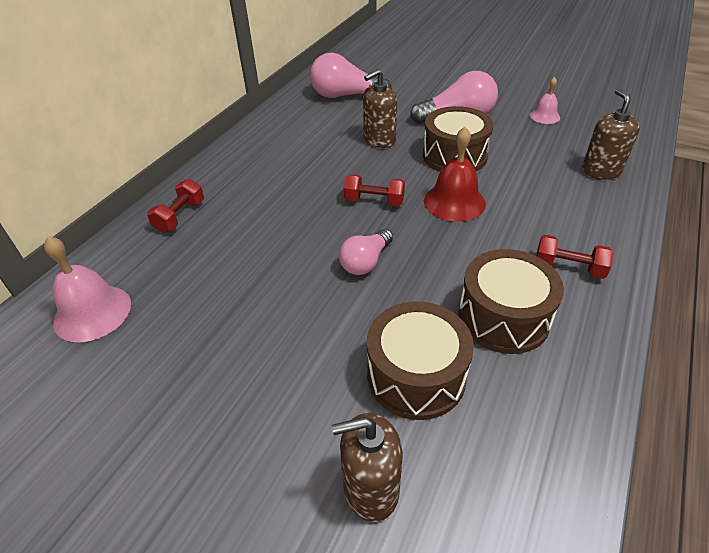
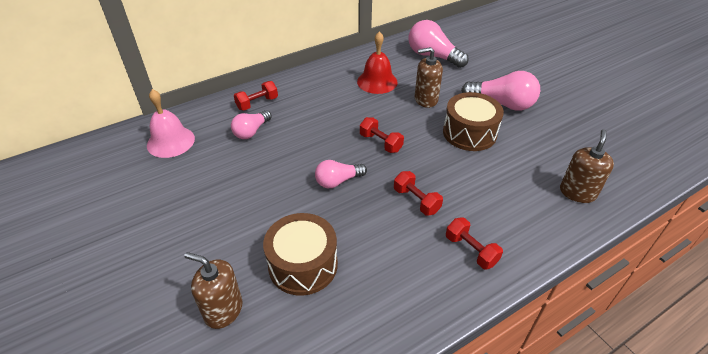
camera: 30 degrees right, 0 degrees up
red bell [424,127,486,222] -> red bell moved to [357,31,398,94]
brown drum [459,249,564,354] -> none
pink bell [529,77,560,124] -> none
none -> pink light bulb [231,110,272,139]
none -> red dumbbell [394,171,443,216]

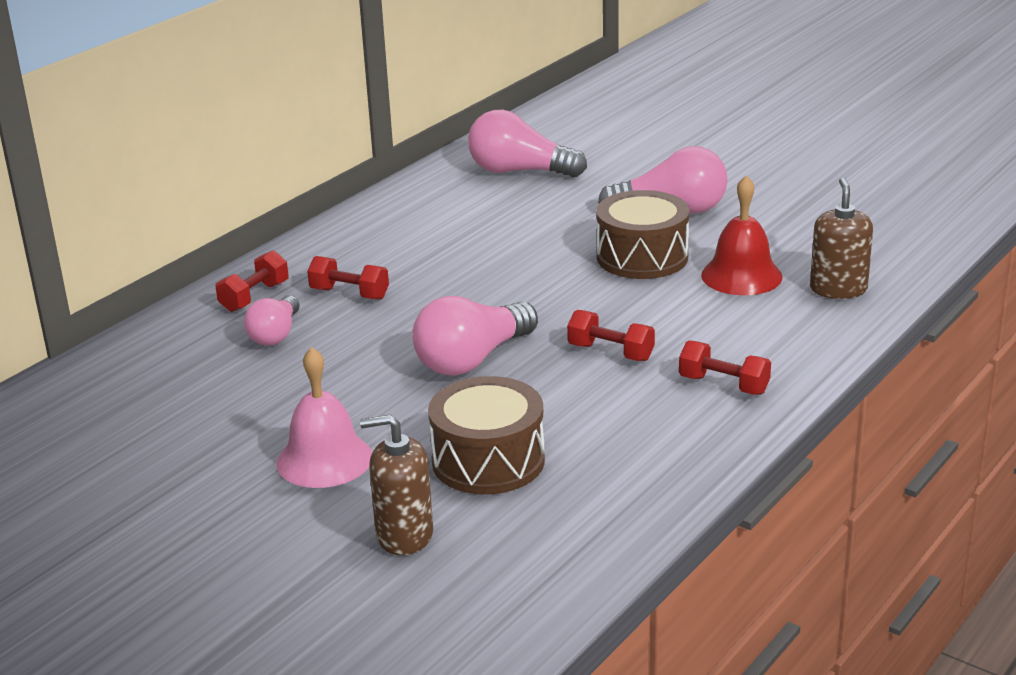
camera: 20 degrees left, 15 degrees down
pink bell [147,89,195,158] -> pink bell moved to [276,347,372,488]
pink light bulb [315,160,367,188] -> pink light bulb [412,296,538,376], size x1.61
red bell [357,31,398,94] -> red bell moved to [701,176,783,295]
red dumbbell [360,117,404,153] -> red dumbbell moved to [307,256,389,300]
brown soap dispenser [415,47,443,108] -> none

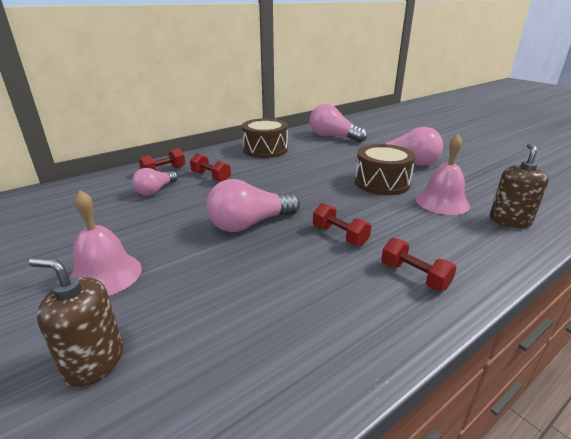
camera: 15 degrees right, 0 degrees up
brown drum [428,376,545,494] -> brown drum moved to [242,118,288,158]
red bell [701,176,783,295] -> pink bell [416,134,470,215]

